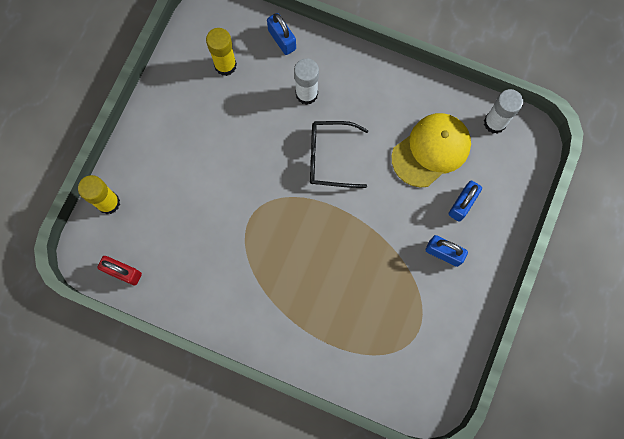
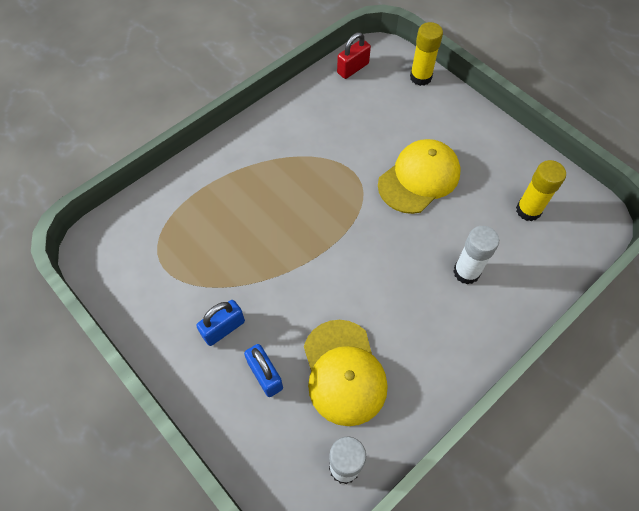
camera: 115 degrees right, 15 degrees down
blue padlock [267,13,296,55] -> none
black glasses [310,121,369,188] -> none
none -> yellow cap [378,139,461,214]

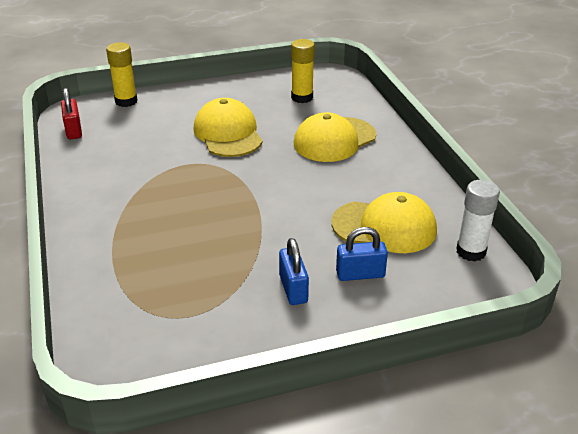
camera: 65 degrees left, 25 degrees down
white glue stick [453,226,499,284] -> yellow cap [294,112,376,162]

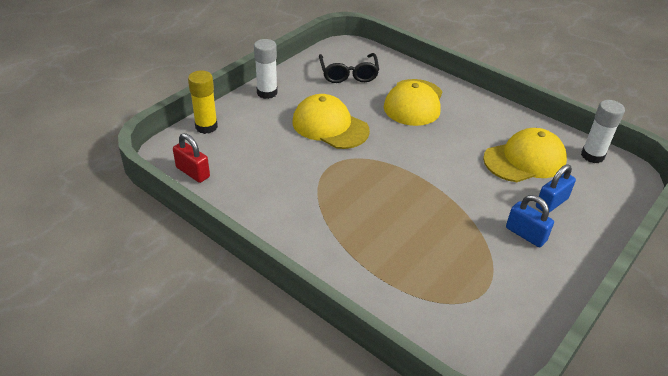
camera: 35 degrees left, 5 degrees up
yellow glue stick [291,39,315,103] -> black glasses [319,53,379,83]
none -> white glue stick [254,39,278,99]

